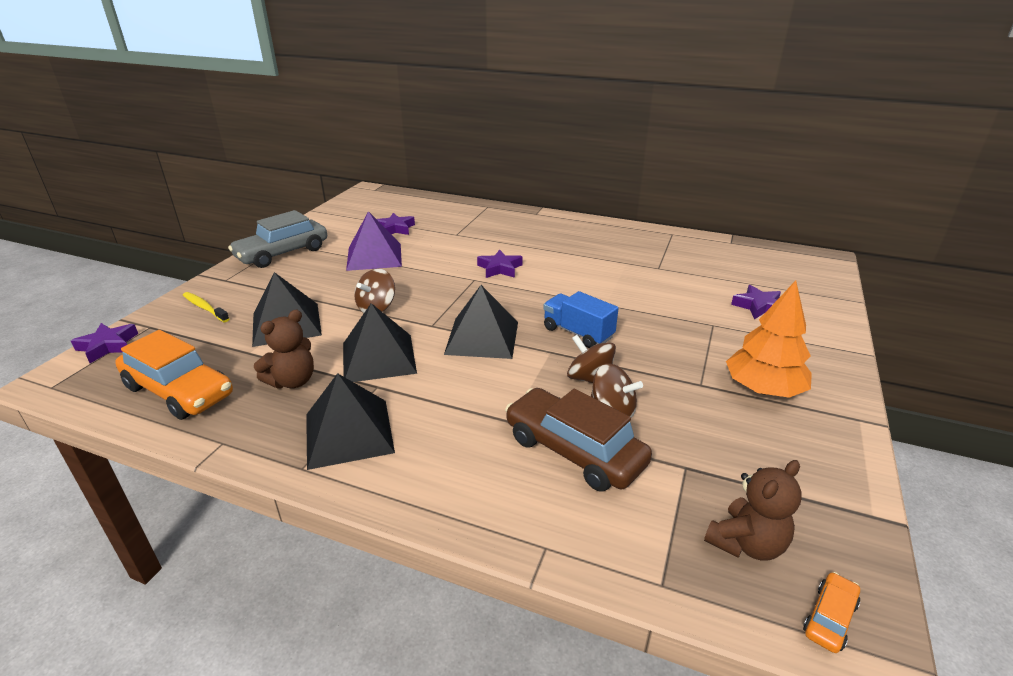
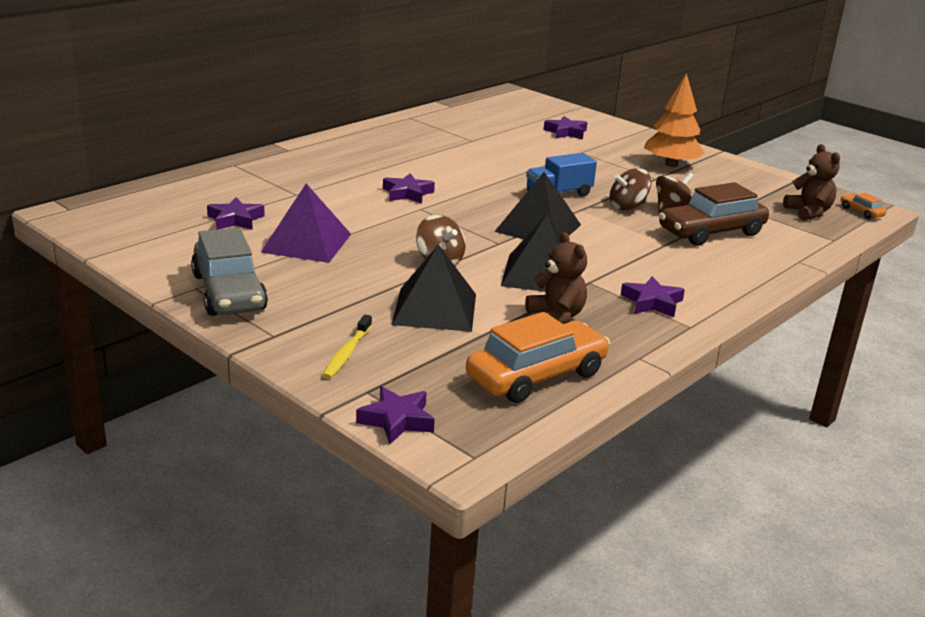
camera: 70 degrees left, 5 degrees down
yellow toothbrush [183,292,229,322] -> yellow toothbrush turned 45 degrees counterclockwise [322,315,372,379]
black pyramid [306,373,395,470] -> purple star [621,276,685,317]

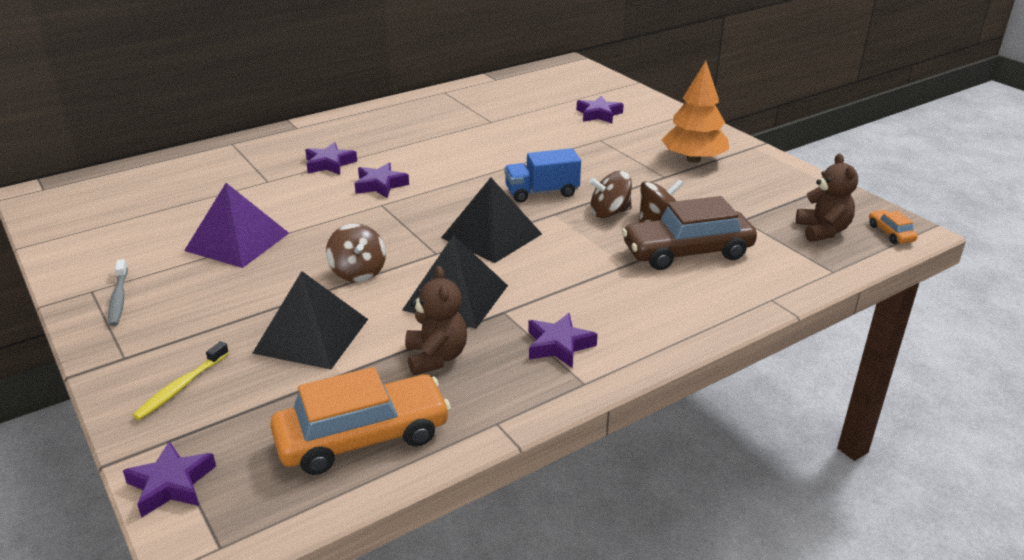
camera: 15 degrees right, 5 degrees up
grey car [191,227,268,316] -> grey toothbrush [108,259,128,326]
purple star [207,197,265,230] -> purple star moved to [305,142,357,175]

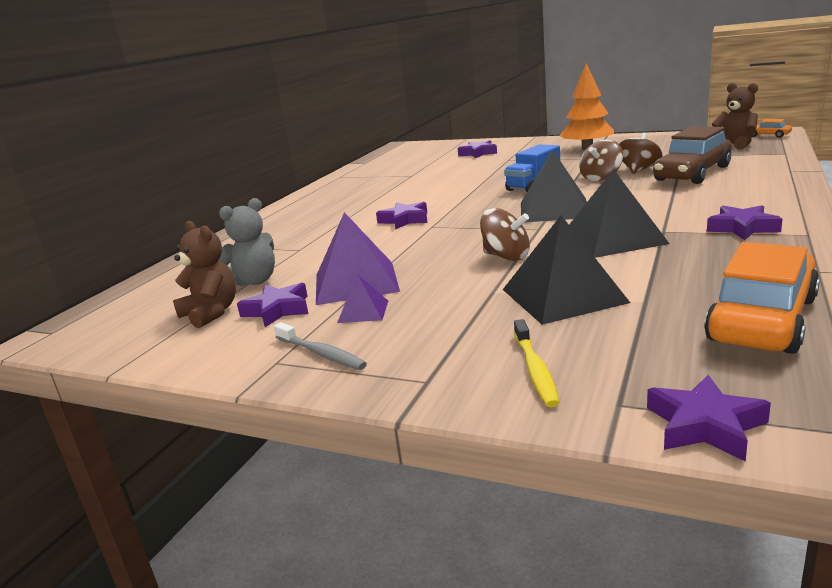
camera: 30 degrees left, 10 degrees down
purple star [305,142,357,175] -> purple star moved to [237,283,308,327]
brown teddy bear [405,266,467,376] -> brown teddy bear moved to [173,221,236,328]
none -> grey teddy bear [219,198,275,287]
none -> purple pyramid [337,274,388,323]

